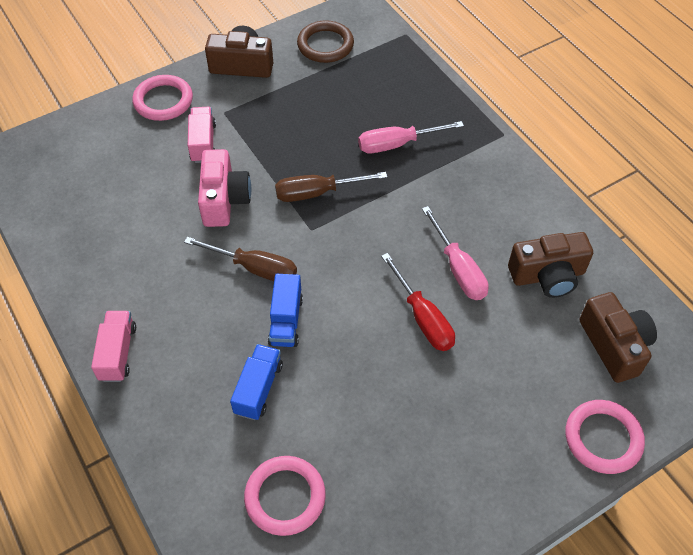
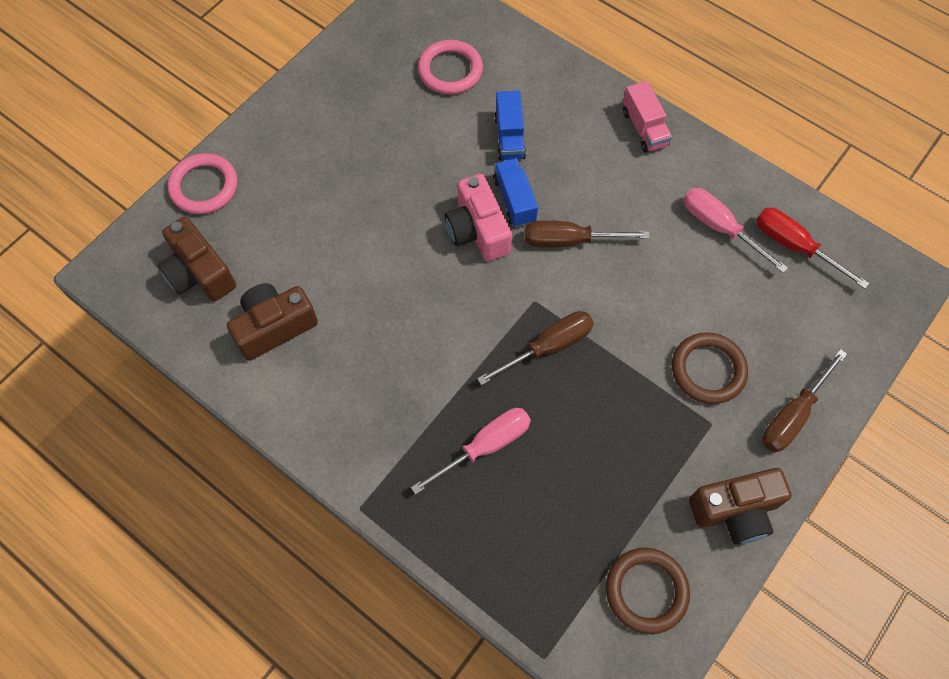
camera: 160 degrees right, 10 degrees up
pink ring [132,75,193,121] -> brown screwdriver [762,349,847,452]
pink truck [188,107,216,163] -> brown ring [672,332,748,404]
pink camera [198,149,251,227] -> pink camera moved to [445,174,512,261]
red screwdriver [381,253,455,351] -> red screwdriver moved to [756,208,869,289]
pink screwdriver [422,206,489,300] -> pink screwdriver moved to [684,188,788,273]

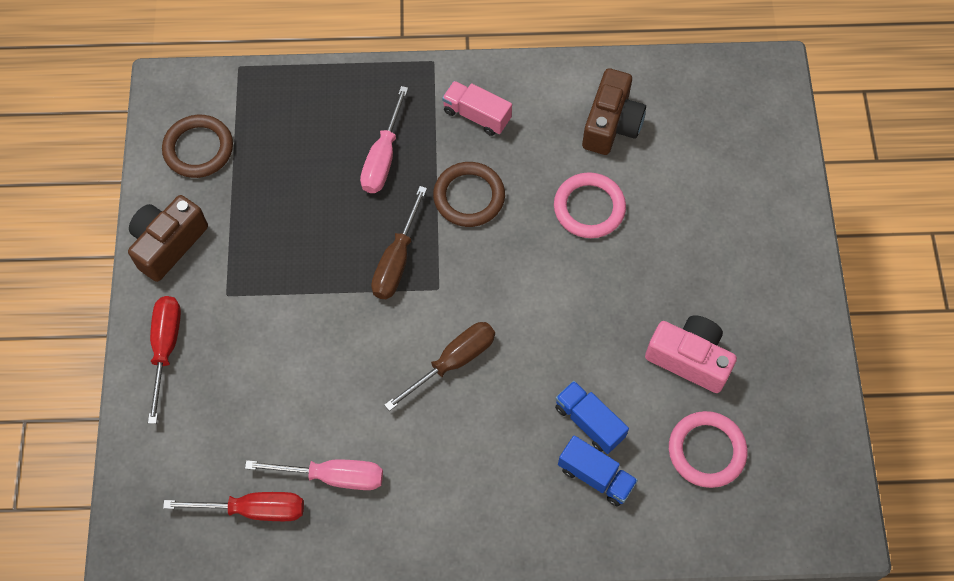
camera: 140 degrees right, 0 degrees up
brown camera [157,217,236,301] -> none
pink ring [167,153,238,214] -> pink ring moved to [554,172,626,238]
pink camera [445,174,512,261] -> pink camera moved to [645,315,737,393]
blue truck [493,158,538,227] -> blue truck moved to [558,435,638,507]
pink truck [623,81,672,153] -> pink truck moved to [442,81,512,136]
brown ring [672,332,748,404] -> brown ring moved to [433,162,505,227]
brown screwdriver [762,349,847,452] -> red screwdriver [148,296,181,424]

